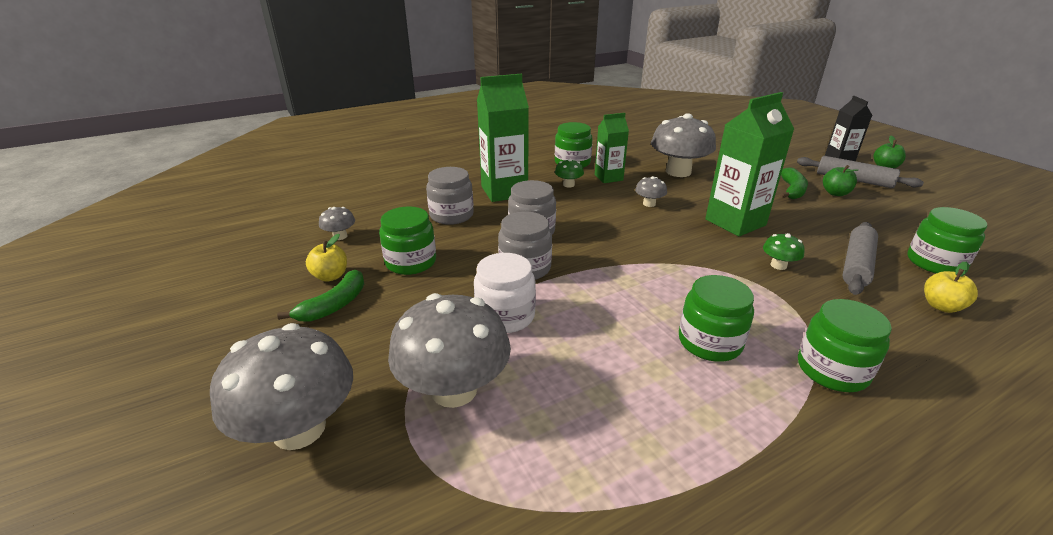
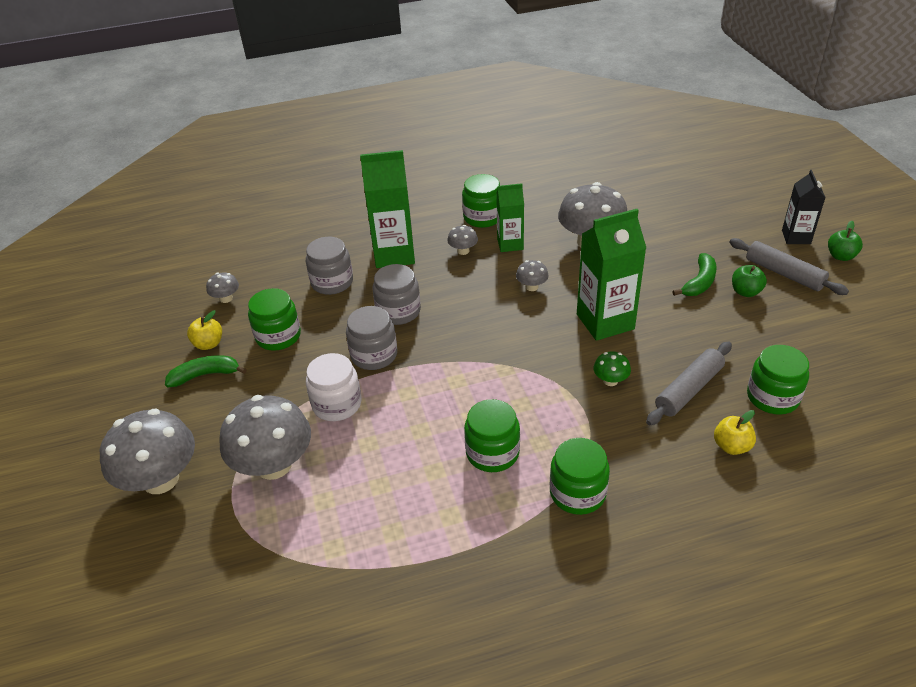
camera: 15 degrees right, 10 degrees up
green banana [277,270,364,322] -> green banana turned 150 degrees counterclockwise [165,355,247,387]
green mushroom [555,159,584,188] -> grey mushroom [447,225,478,255]

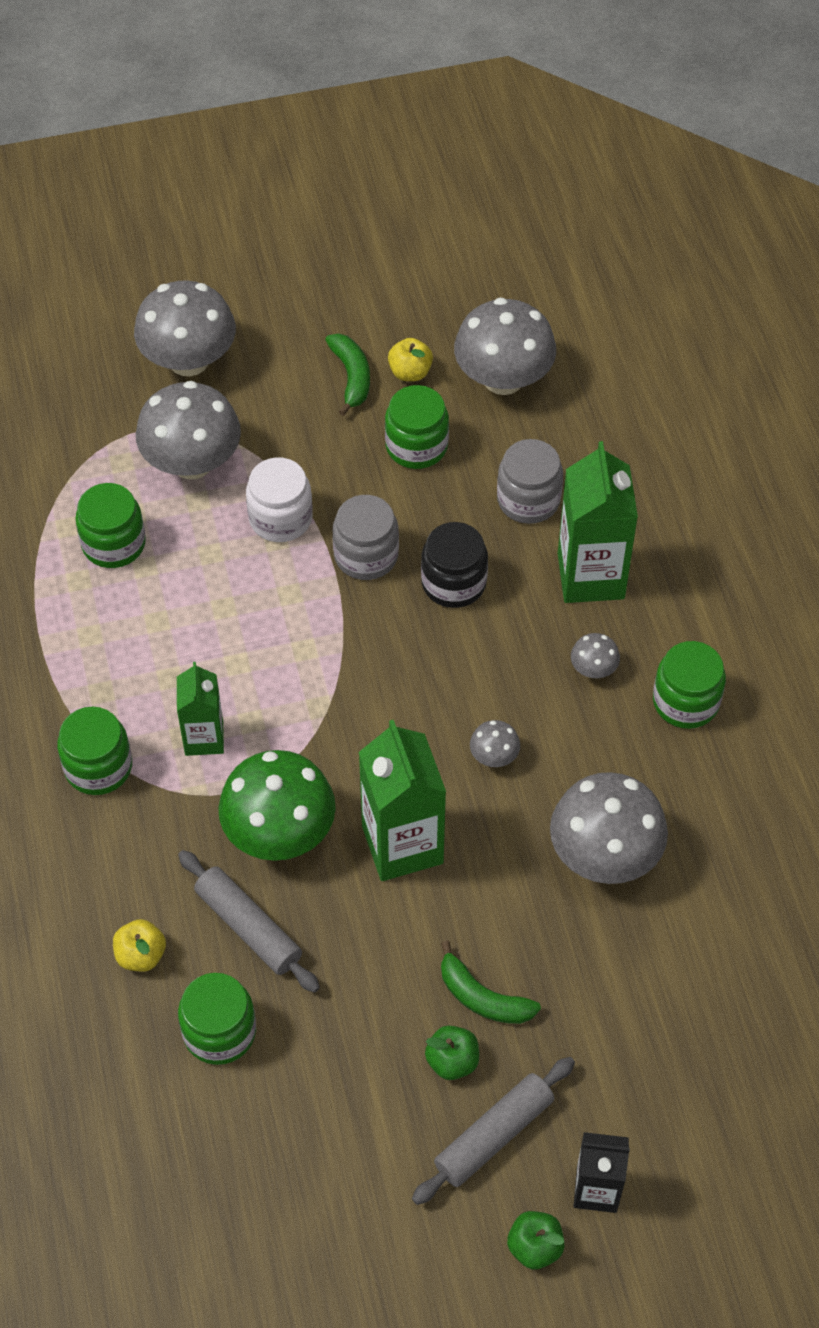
camera: 90 degrees right, 15 degrees up
grey mushroom [206,272,239,303] -> grey mushroom [454,298,556,395], size x2.24
grey jar [373,264,421,325] -> black jar [421,522,488,608]
green jar [464,399,520,472] -> green jar moved to [75,483,146,568]
green carton [496,183,524,252] -> green carton moved to [177,662,224,756]
green mushroom [593,351,631,386] -> green mushroom [218,750,336,861], size x2.24

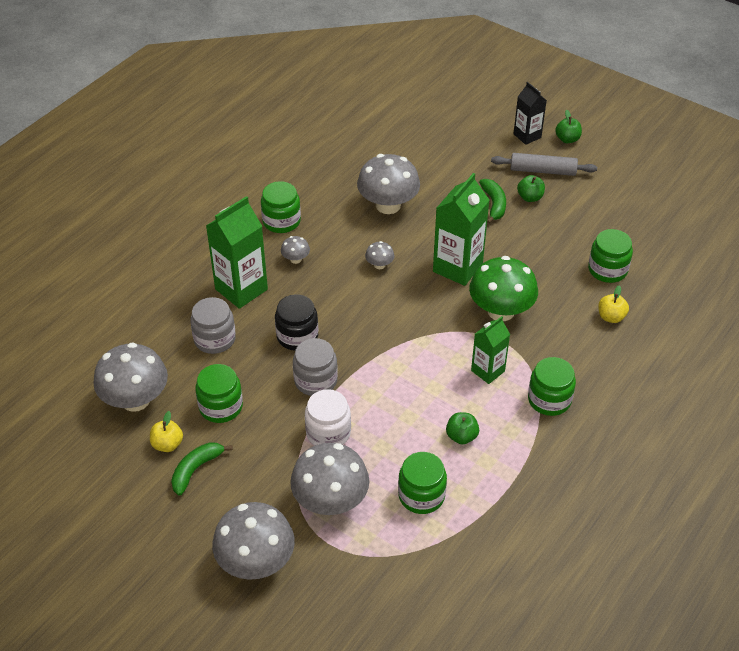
camera: 130 degrees left, 10 degrees down
grey rolling pin [178,850,320,993] -> none
none -> green apple [446,412,479,444]

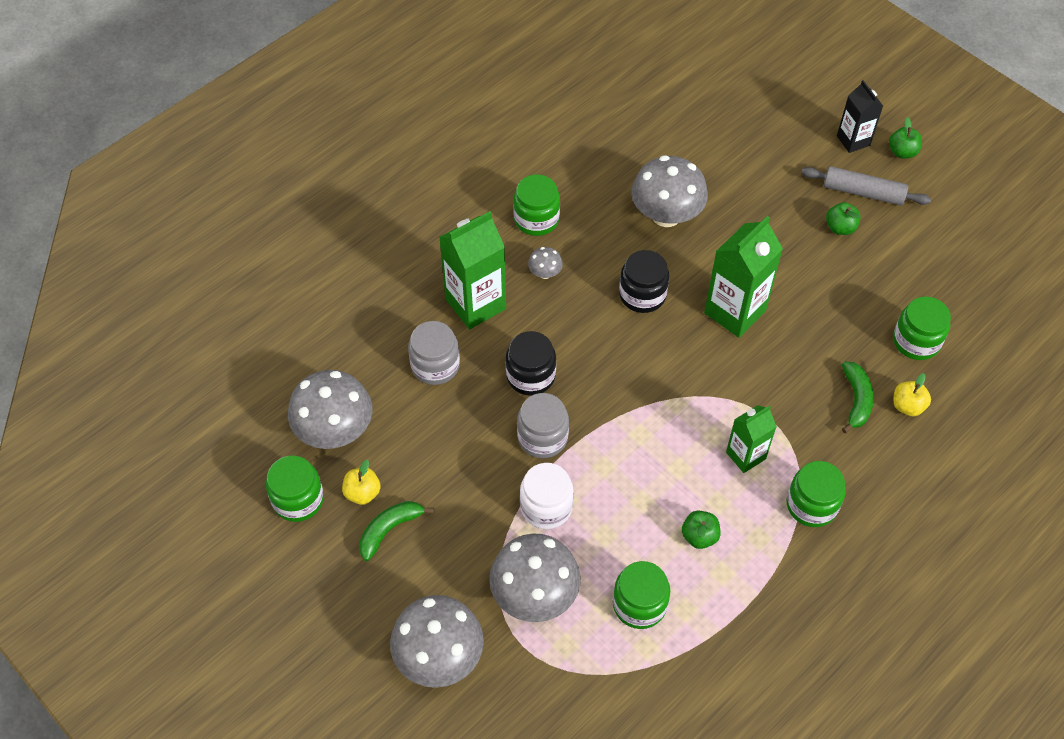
camera: 10 degrees right, 10 degrees up
green jar [195,364,243,423] -> green jar moved to [266,455,324,522]
grey mushroom [365,241,394,269] -> black jar [619,250,669,313]
green mushroom [469,256,538,321] -> none
green banana [479,179,506,224] -> green banana moved to [842,362,874,433]

